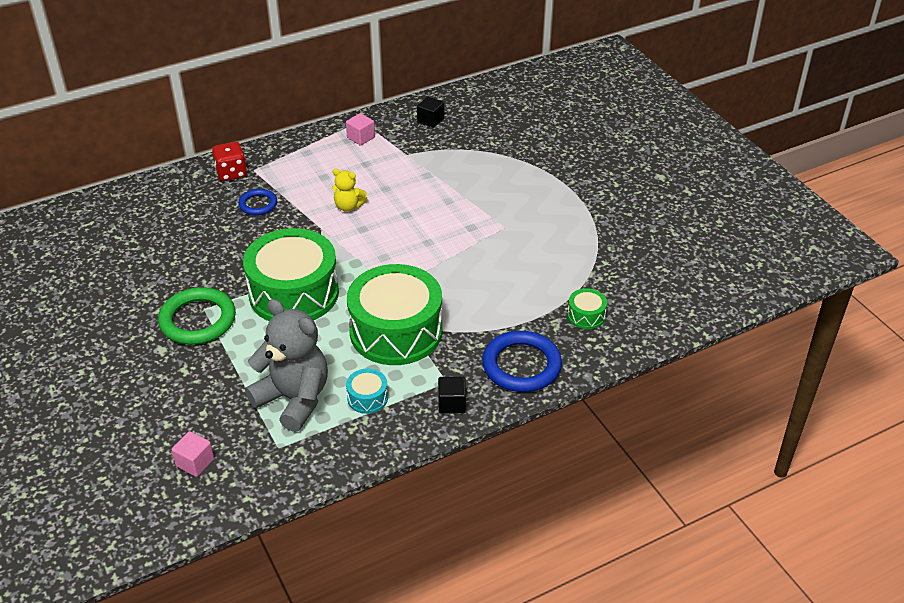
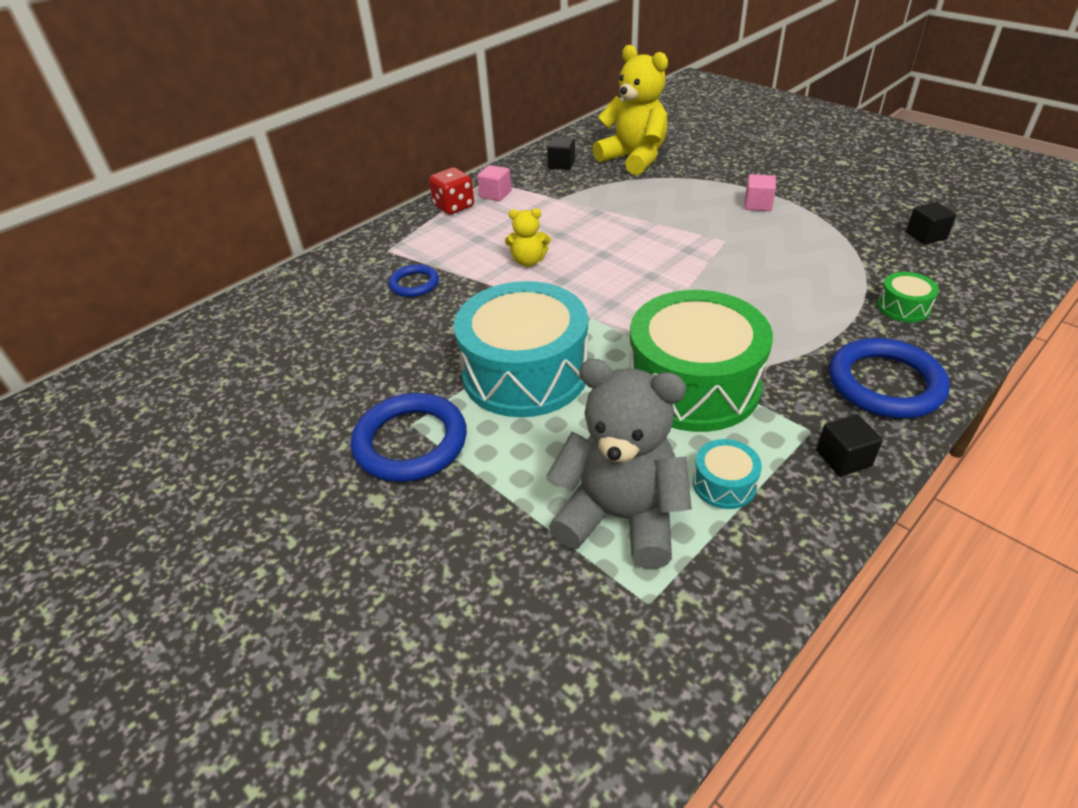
camera: 15 degrees left, 0 degrees up
green ring [158,287,236,345] -> blue ring [351,393,467,482]
pink cube [171,431,214,477] -> pink cube moved to [745,174,776,211]
red dice [212,142,247,181] -> red dice moved to [429,167,474,215]
green drum [243,228,339,321] -> turquoise drum [454,281,588,417]
none -> yellow teddy bear [592,45,668,175]
none -> black cube [906,202,957,245]

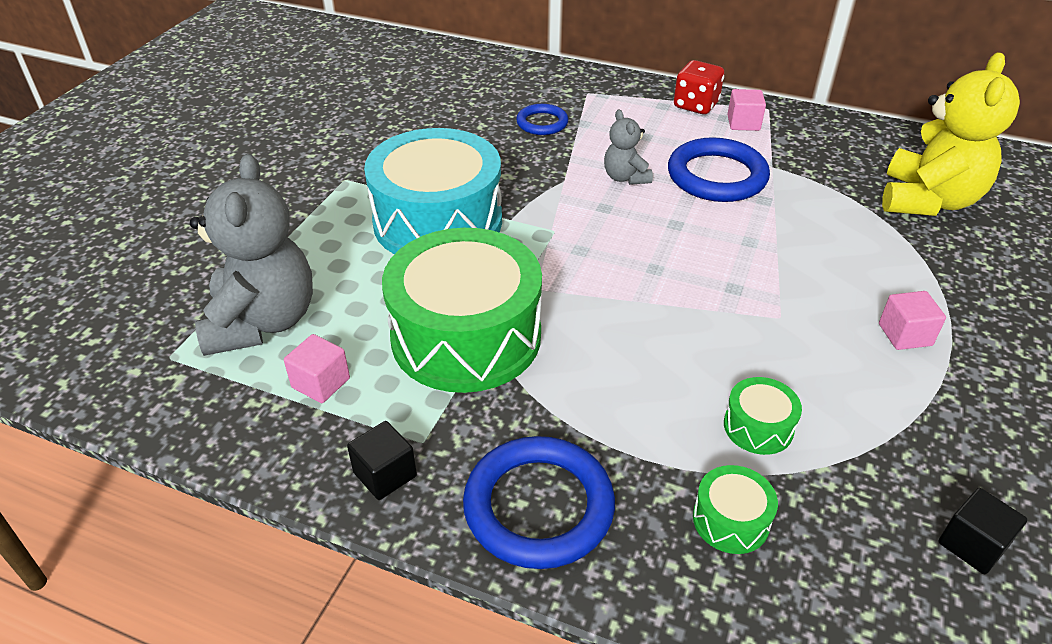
camera: 65 degrees right, 0 degrees up
blue ring [351,393,467,482] -> blue ring moved to [668,137,770,202]
yellow teddy bear [505,209,551,266] -> grey teddy bear [604,110,653,185]
black cube [547,137,575,170] -> none
turquoise drum [693,439,762,509] -> pink cube [284,334,350,403]
none -> green drum [724,377,802,455]

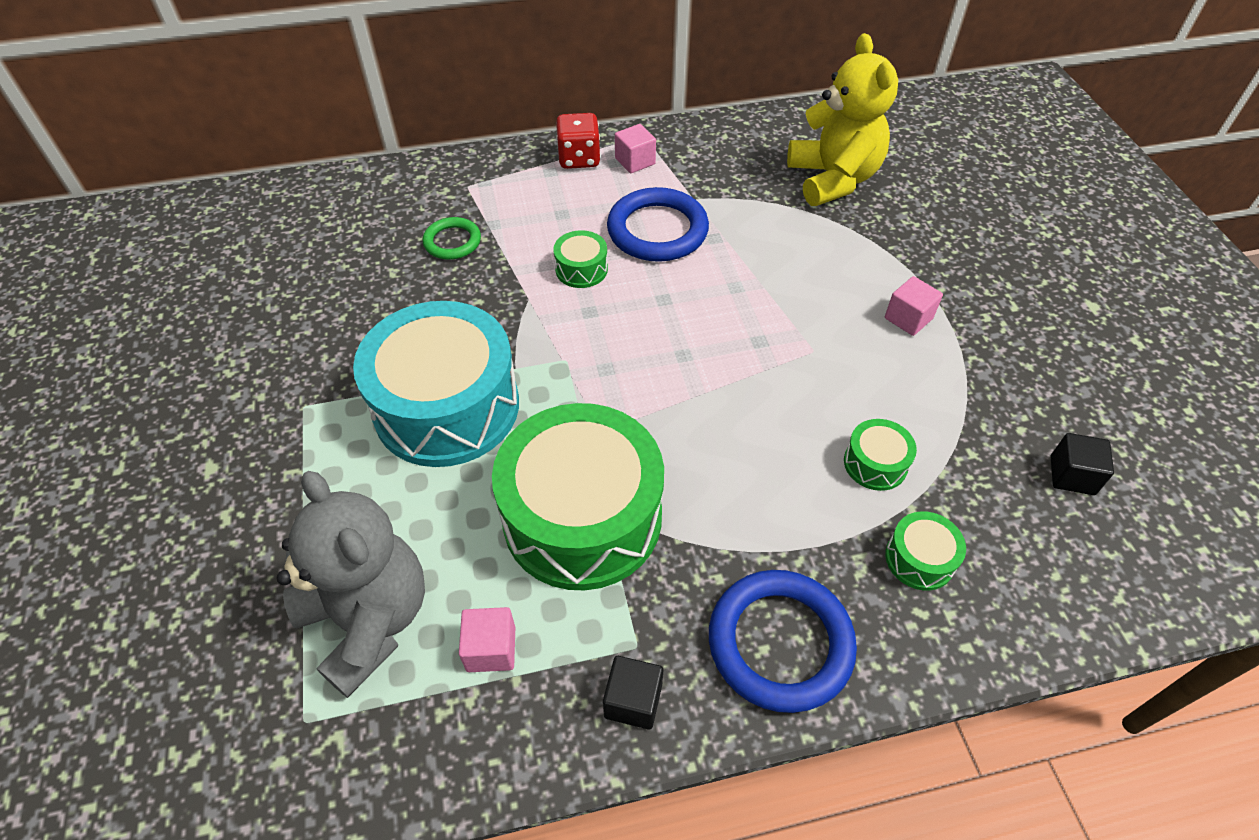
camera: 35 degrees left, 10 degrees up
blue ring [516,104,568,135] -> green ring [423,217,481,260]
grey teddy bear [604,110,653,185] -> green drum [553,230,608,288]

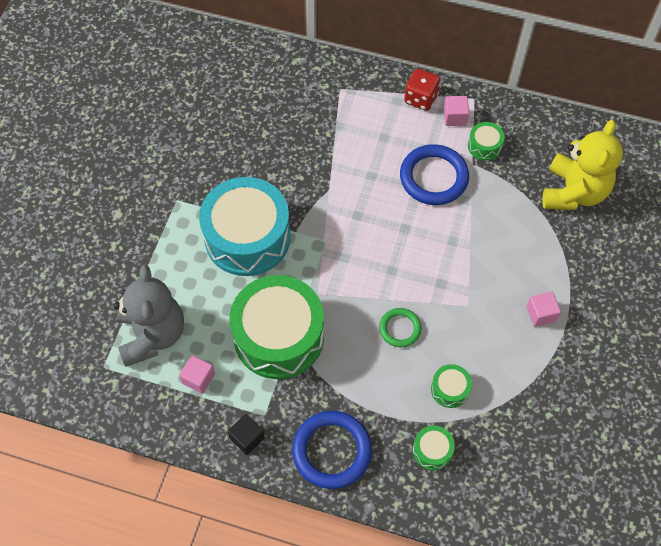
camera: 30 degrees right, 10 degrees up
green ring [423,217,481,260] -> green ring moved to [379,308,422,347]
green drum [553,230,608,288] -> green drum moved to [468,122,504,161]
black cube [1051,433,1114,495] -> none

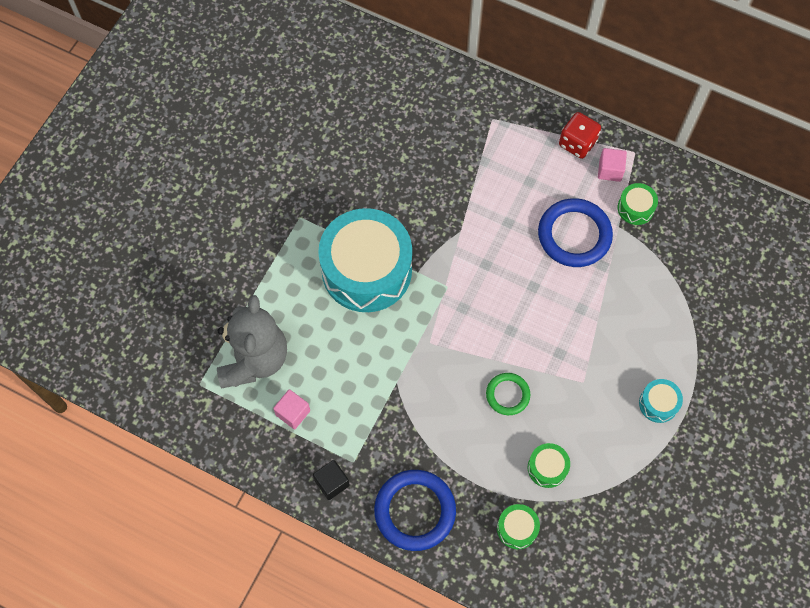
camera: 10 degrees right, 5 degrees up
green drum [229,275,324,379] -> none
pink cube [526,292,561,327] -> turquoise drum [639,379,683,423]
yellow teddy bear [542,120,623,210] -> none

